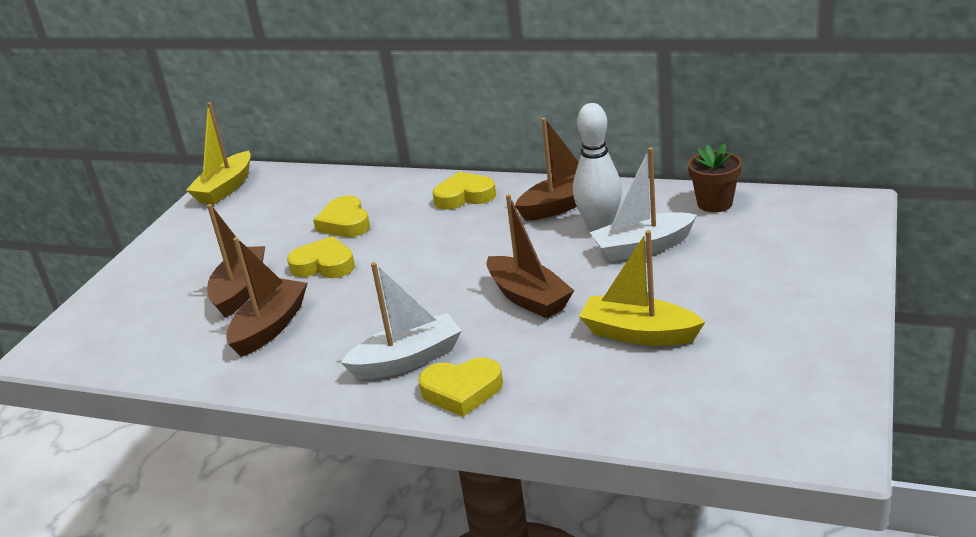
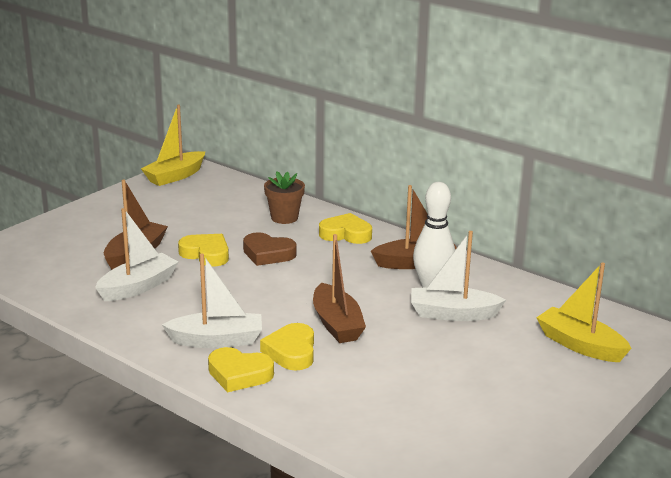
camera: 15 degrees right, 5 degrees down
brown boat [226,237,307,357] -> white boat [95,208,178,301]
yellow heart [313,196,370,237] -> yellow heart moved to [260,323,314,371]
yellow boat [579,230,705,346] -> yellow boat moved to [536,262,631,362]
brown flower pot [688,143,742,212] -> brown flower pot moved to [264,171,305,224]
none -> brown heart [243,232,297,266]

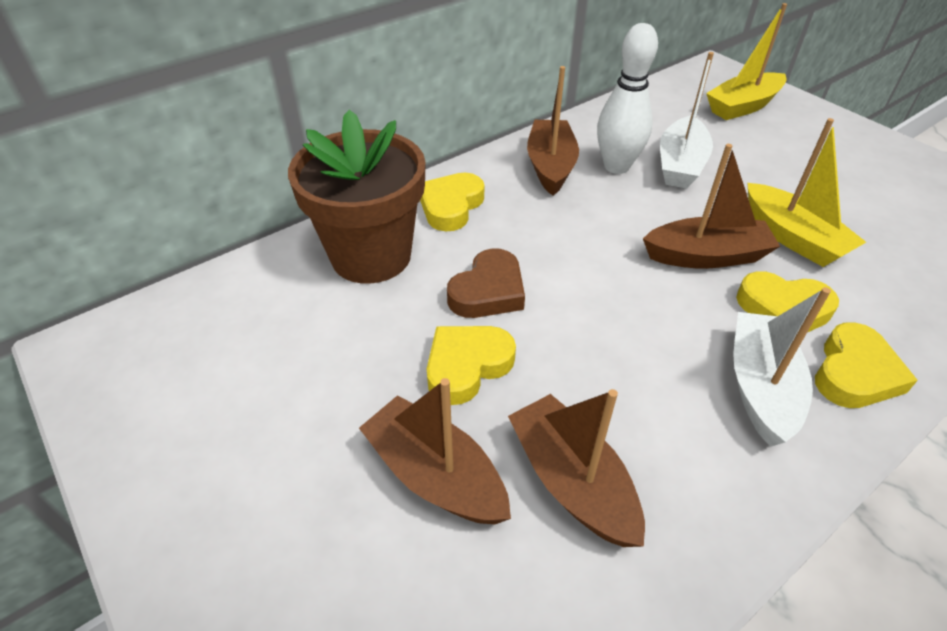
camera: 75 degrees left, 20 degrees up
white boat [95,208,178,301] -> brown boat [508,389,645,547]
yellow boat [141,105,205,186] -> yellow boat moved to [747,118,866,267]
brown flower pot [264,171,305,224] -> brown flower pot [288,110,426,284], size x1.85

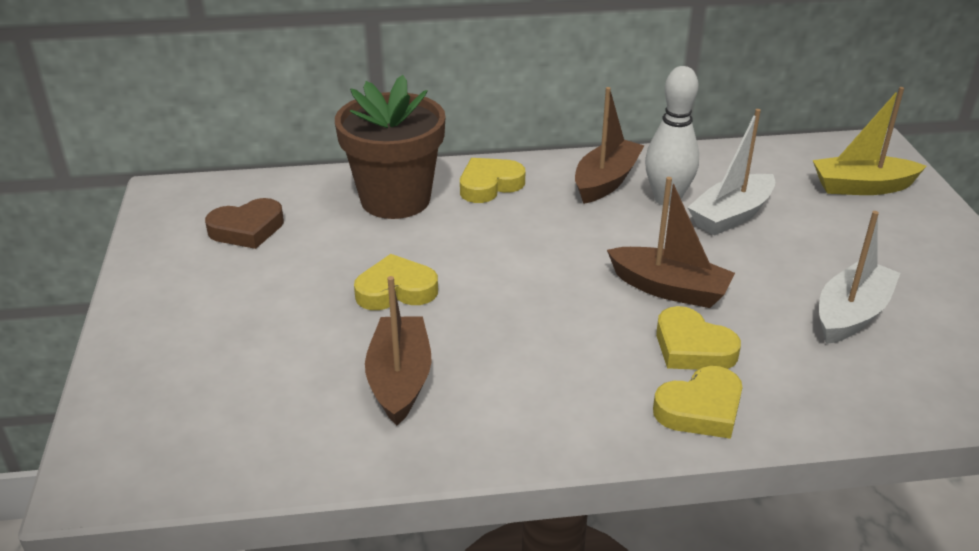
camera: 30 degrees right, 10 degrees down
brown boat [359,378,511,524] -> none
brown heart [447,248,525,318] -> brown heart moved to [205,198,284,249]
white boat [733,287,831,447] -> white boat moved to [819,211,900,344]
yellow boat [747,118,866,267] -> none

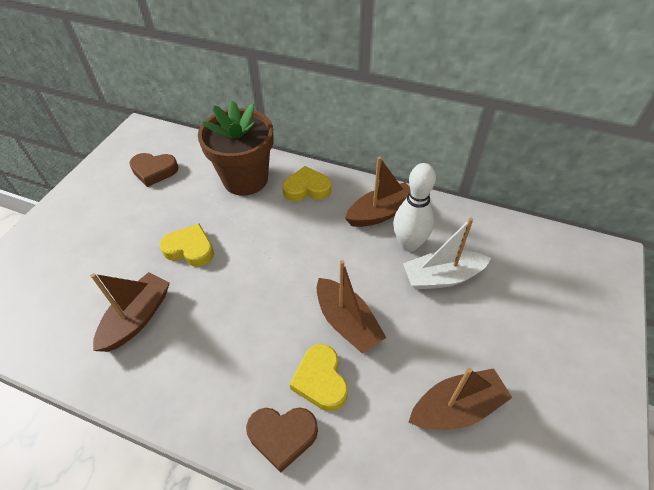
camera: 30 degrees right, 15 degrees up
yellow heart [653,366,742,439] -> brown heart [246,407,318,473]
yellow boat [813,87,926,195] -> none
white boat [819,211,900,344] -> brown boat [409,368,513,430]

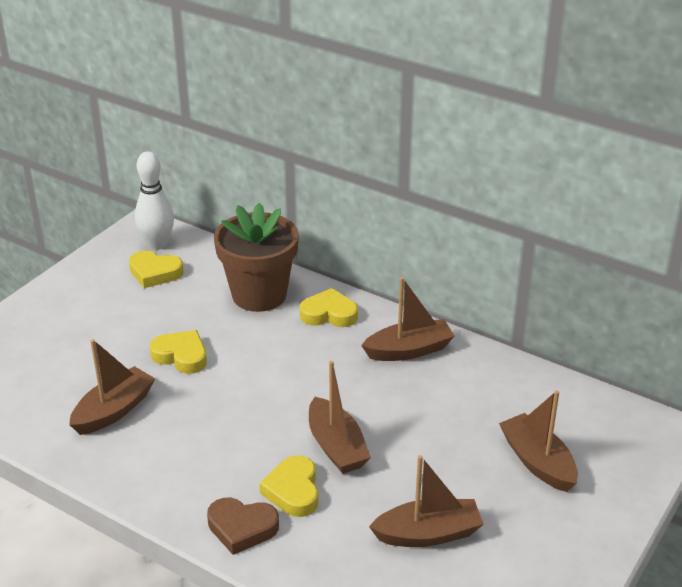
camera: 10 degrees right, 15 degrees down
brown heart [129,153,178,187] -> yellow heart [129,251,184,288]
white bowling pin [393,163,436,252] -> white bowling pin moved to [135,151,174,250]
white boat [403,218,491,290] -> none
none -> brown boat [499,391,578,492]

